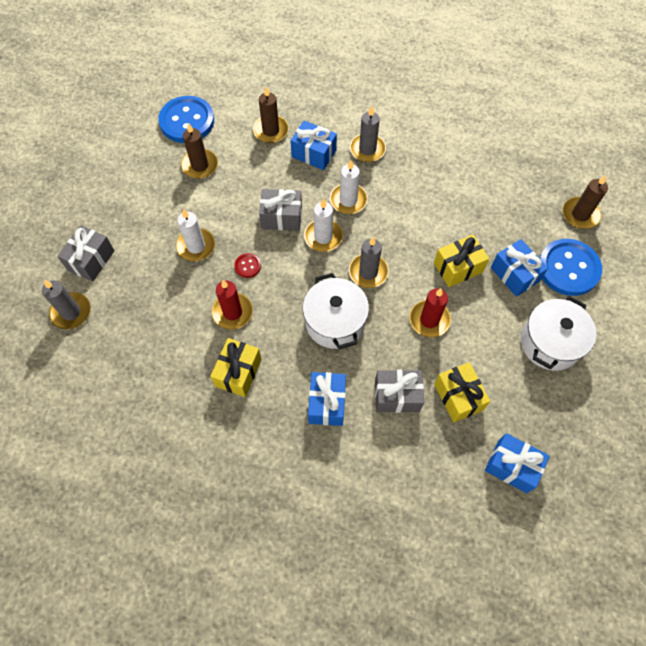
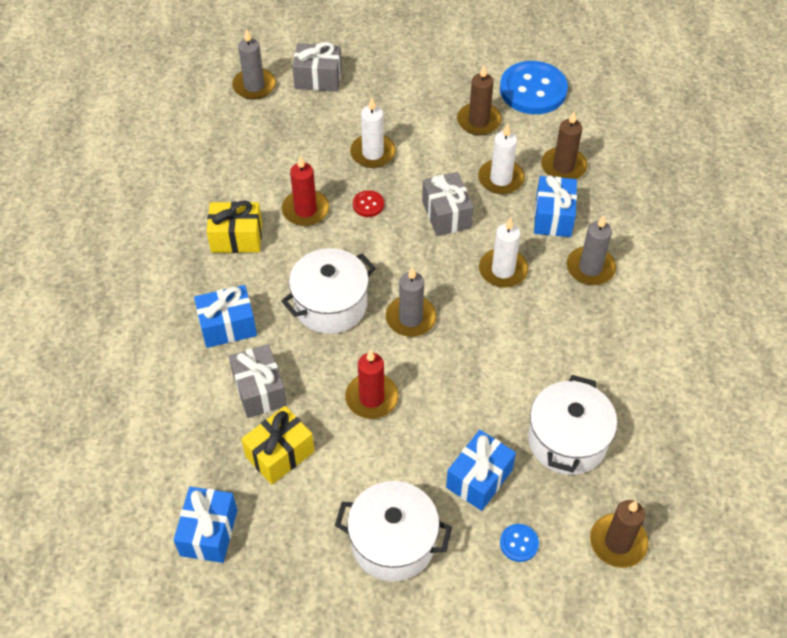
camera: 70 degrees right, 10 degrees down
white candle [304,199,343,252] -> white candle moved to [478,124,525,194]
yellow gift [434,235,489,287] -> none
blue button [539,239,602,296] -> blue button [500,524,539,562], size x0.43
none -> white pot [528,375,617,475]

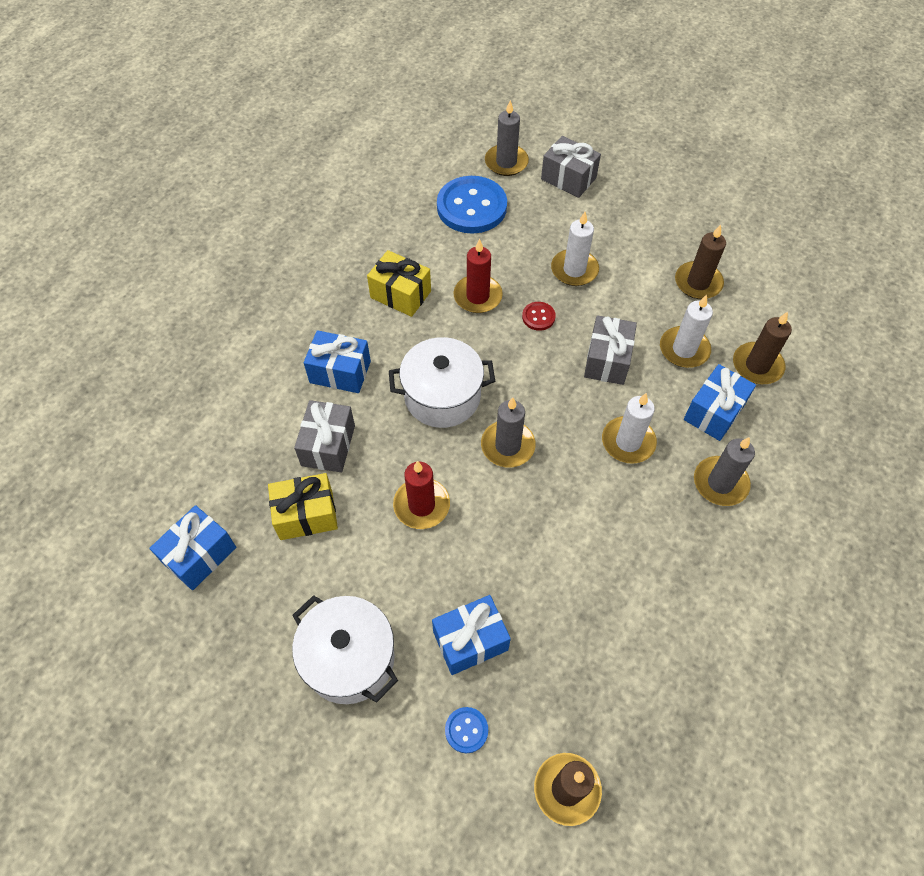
camera: 30 degrees right, 5 degrees up
blue button [500,61,568,114] -> blue button moved to [437,176,507,234]
white pot [528,375,617,475] -> none

